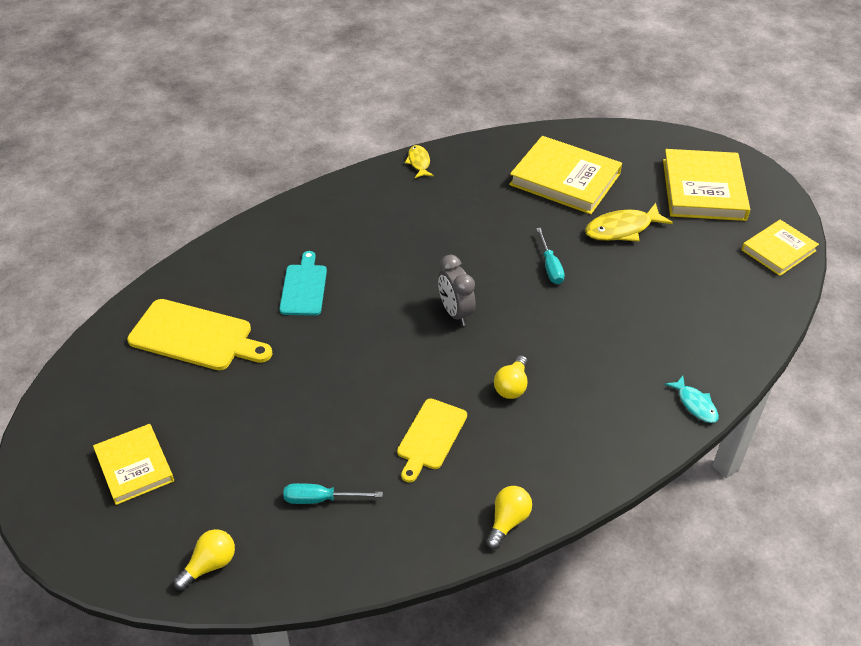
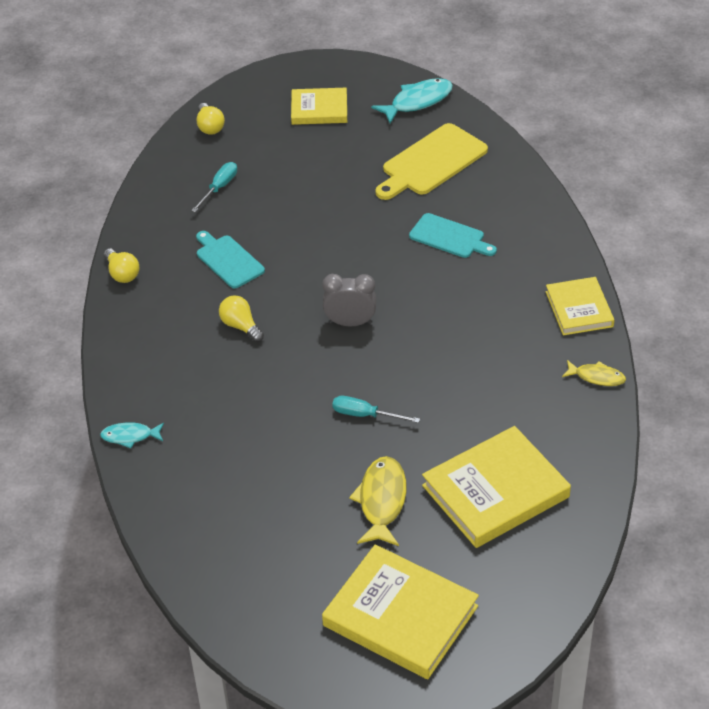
camera: 120 degrees right, 0 degrees up
yellow cutting board [397,398,467,483] -> turquoise cutting board [196,231,265,288]
yellow book [741,220,819,276] -> yellow book moved to [546,277,615,336]
none -> turquoise fish [371,78,453,123]

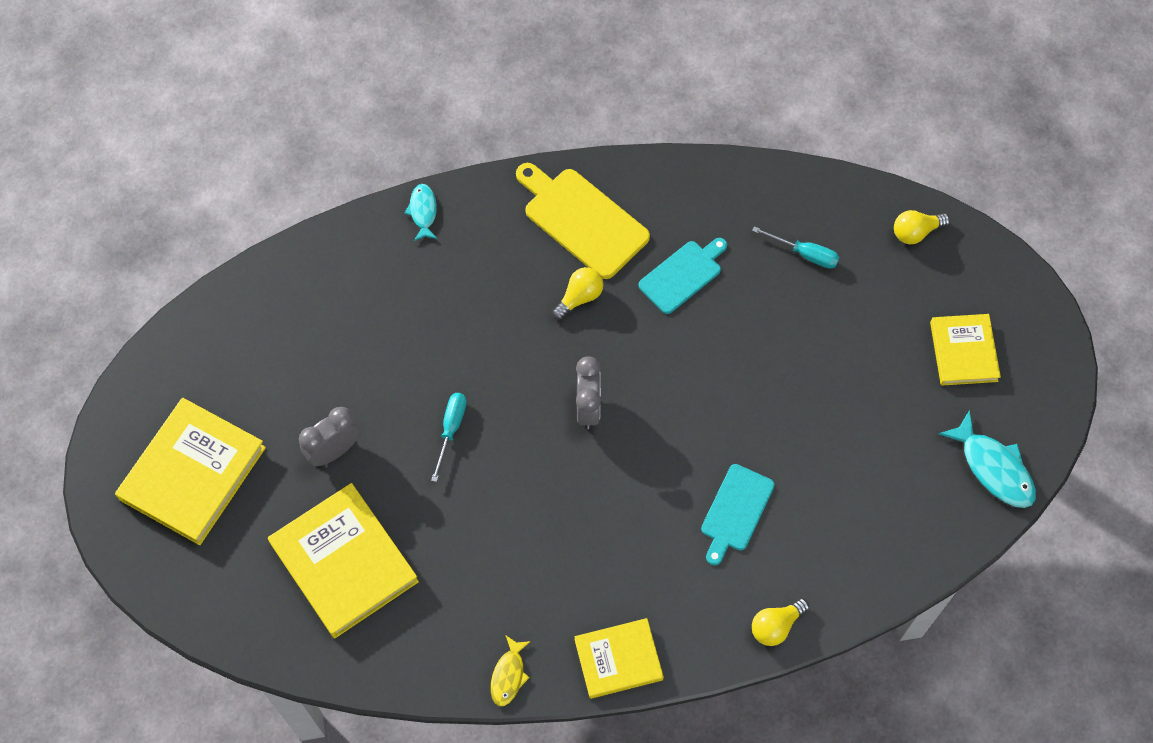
camera: 85 degrees right, 20 degrees up
yellow light bulb [104,248,140,283] -> yellow light bulb moved to [752,598,809,646]
yellow fish [349,456,406,546] -> grey clock [299,407,360,466]
yellow cutting board [375,123,488,200] -> yellow cutting board moved to [516,163,650,279]

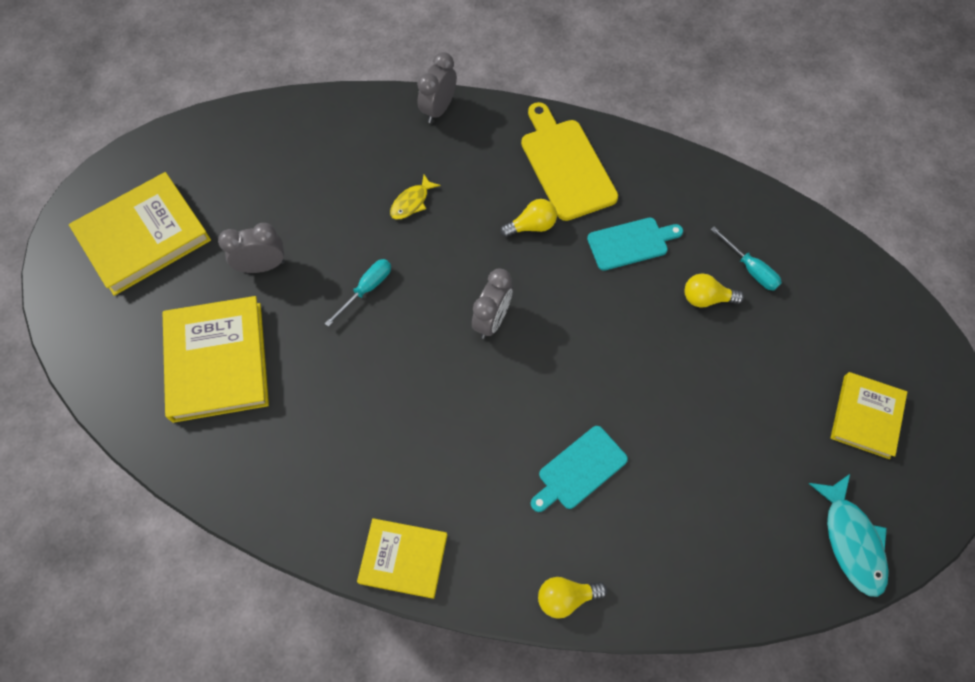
camera: 25 degrees right, 0 degrees up
turquoise fish [404,184,437,241] -> grey clock [417,52,457,123]
yellow fish [491,635,531,706] -> yellow fish moved to [390,175,440,220]
yellow light bulb [894,210,950,244] -> yellow light bulb moved to [684,273,744,308]

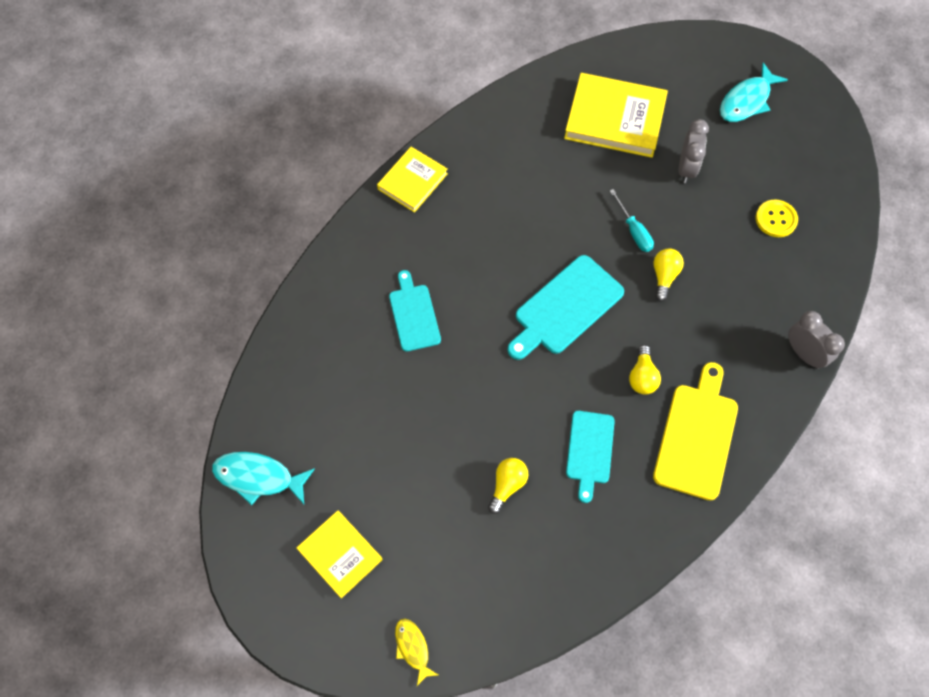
camera: 115 degrees right, 0 degrees up
yellow book [69,172,211,296] -> turquoise fish [720,63,788,122]
yellow fish [390,175,440,220] -> yellow fish moved to [395,619,438,686]
grey clock [472,269,513,339] -> turquoise cutting board [507,255,624,360]
yellow cutting board [521,102,618,221] -> yellow cutting board turned 75 degrees counterclockwise [653,362,738,501]
yellow light bulb [538,577,607,619] -> yellow light bulb moved to [654,248,684,302]
turquoise screwdriver [710,227,782,291] -> none
none -> yellow button [756,199,798,237]

